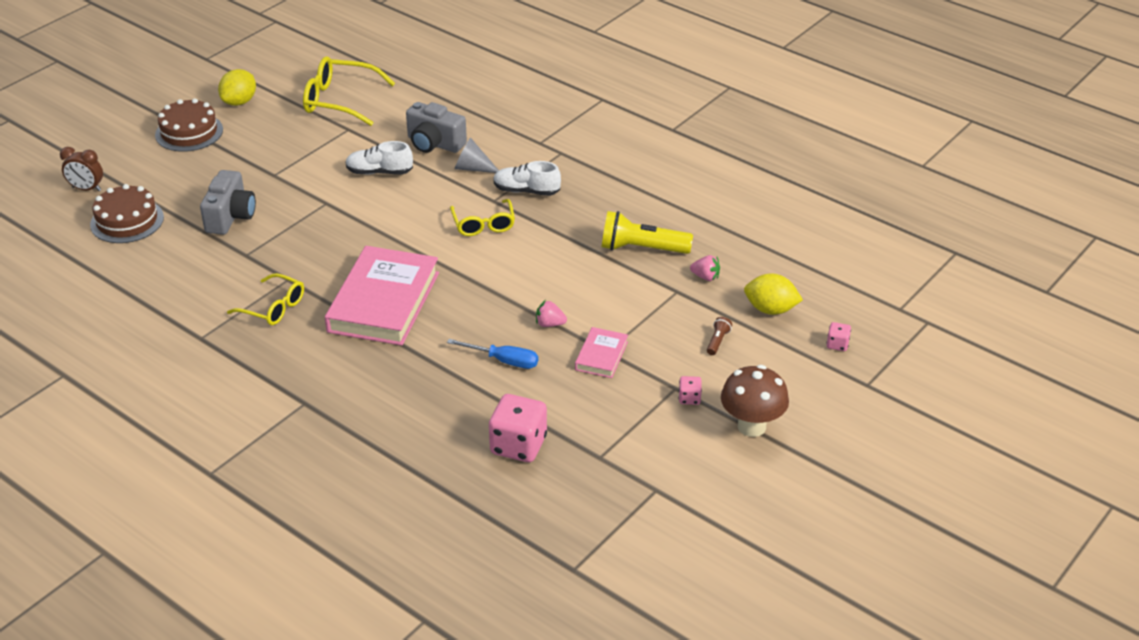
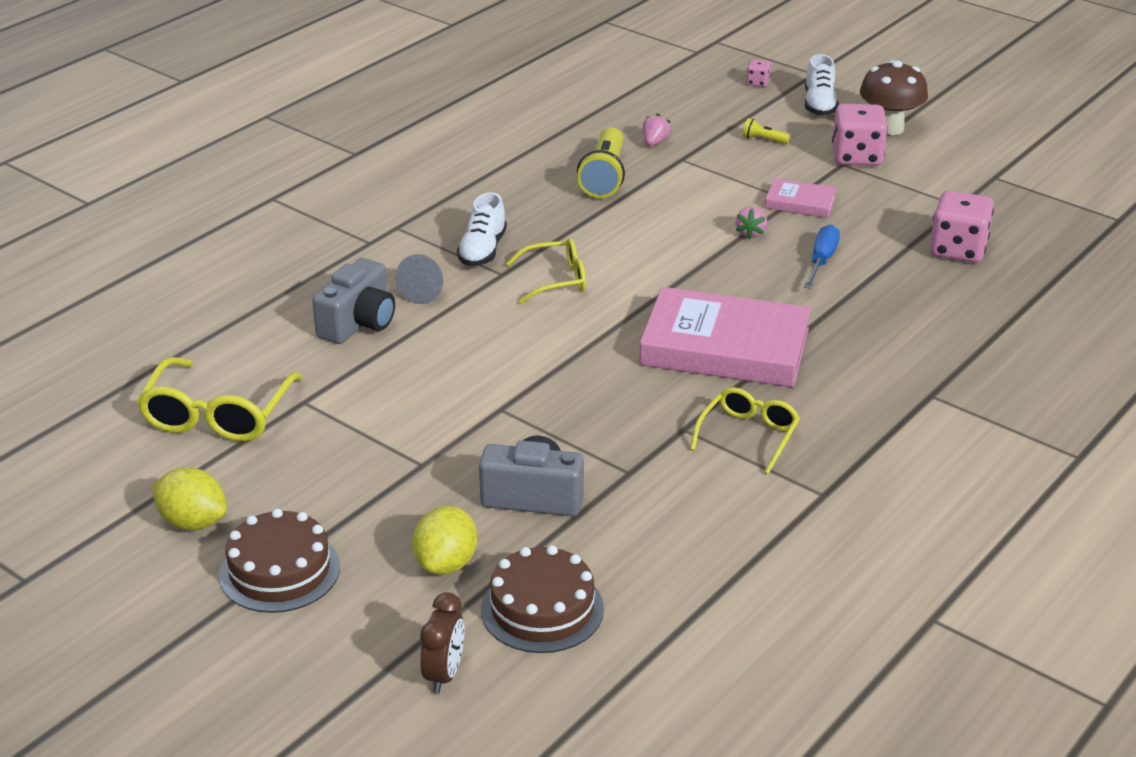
camera: 90 degrees left, 5 degrees down
white shoe [345,141,413,174] -> white shoe moved to [805,54,839,116]
pink dice [679,376,702,405] -> pink dice [832,104,888,166], size x2.14
brown flashlight [707,317,732,355] -> yellow flashlight [743,118,790,144]
yellow lemon [744,273,803,315] -> yellow lemon moved to [412,506,477,575]

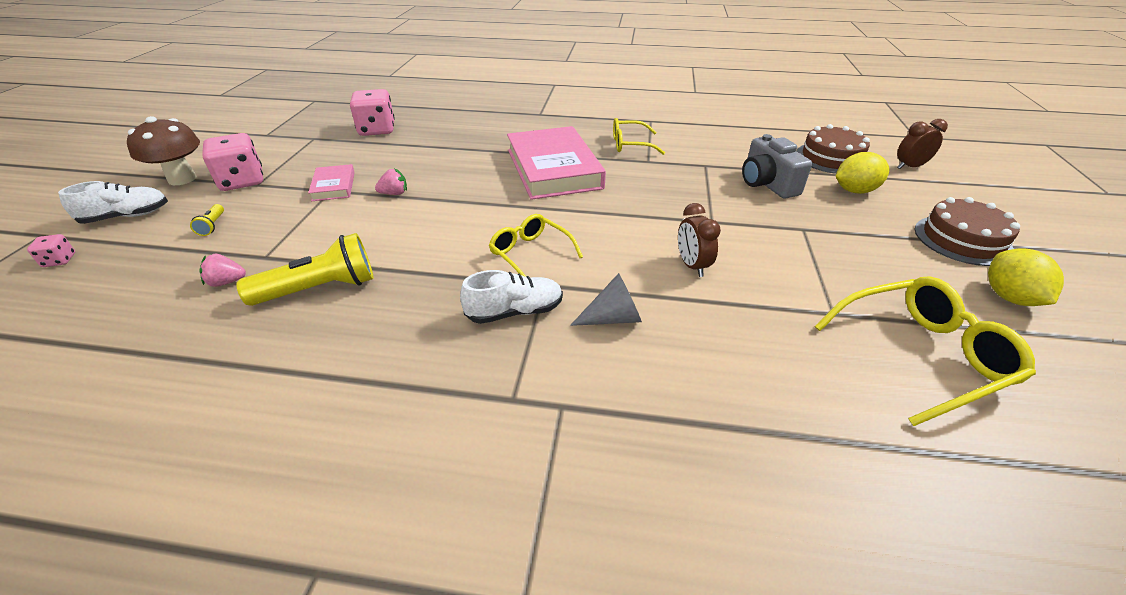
camera: 120 degrees left, 5 degrees up
grey camera [312,258,395,344] -> none
blue screwdriver [804,225,840,289] -> none
none -> brown clock [678,203,721,277]

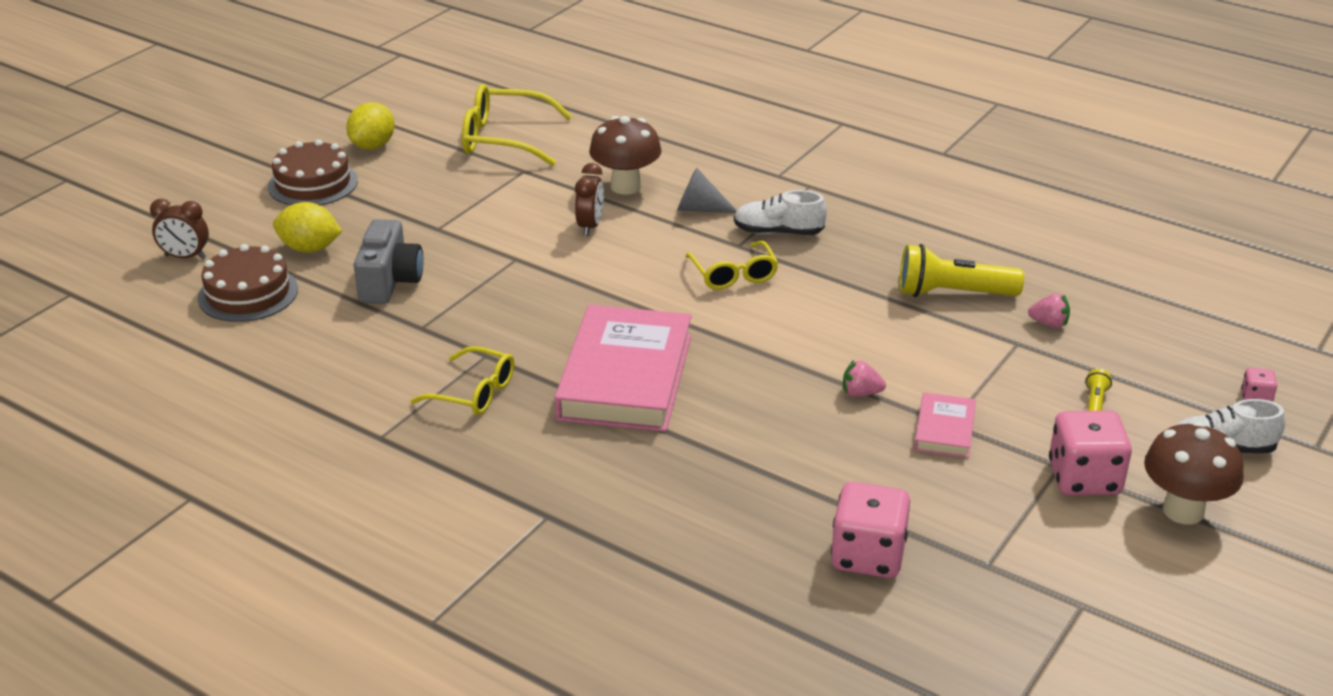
camera: 155 degrees left, 5 degrees down
none -> brown mushroom [589,116,661,195]

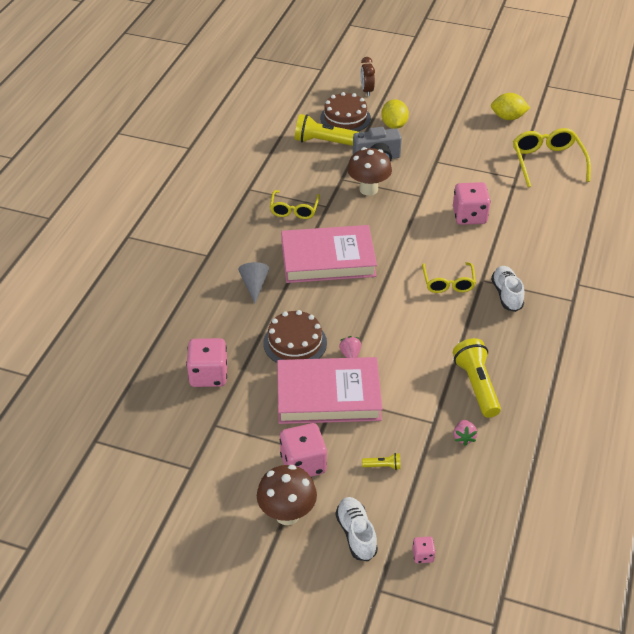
camera: 75 degrees right, 10 degrees up
brown cake [268,139,358,205] -> brown cake moved to [263,310,327,363]
brown clock [575,163,604,236] -> pink dice [453,182,491,225]
brown mushroom [589,116,661,195] -> brown mushroom moved to [347,147,392,196]
grey cone [677,168,737,213] -> grey cone moved to [238,262,269,304]
yellow glasses [685,241,778,290] -> yellow glasses turned 60 degrees counterclockwise [422,262,476,293]
pink book [914,392,976,458] -> pink book [277,357,382,424], size x2.12
none -> yellow flashlight [295,114,359,146]

